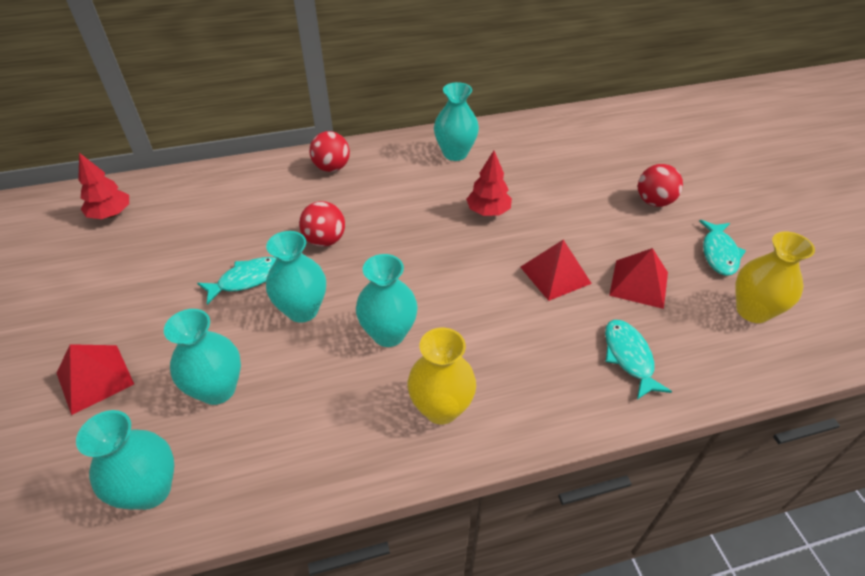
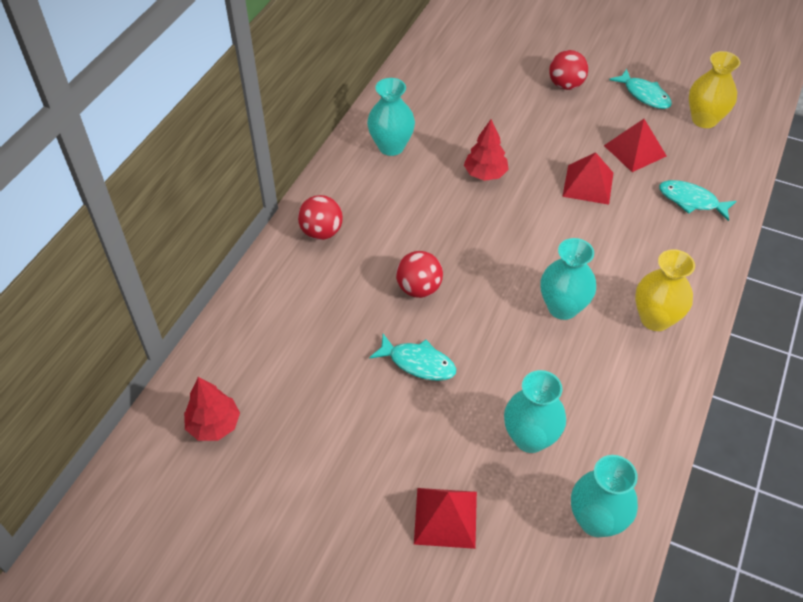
camera: 50 degrees left, 5 degrees up
turquoise fish [197,257,277,305] -> turquoise fish turned 105 degrees clockwise [369,334,456,381]
turquoise vase [266,231,326,323] -> none

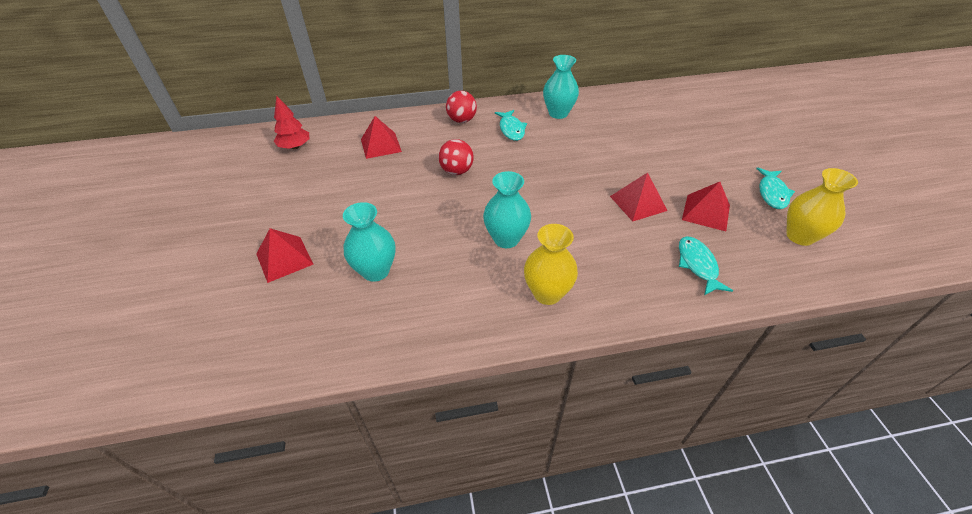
camera: 55 degrees right, 5 degrees down
turquoise fish [369,334,456,381] -> turquoise fish moved to [495,110,527,141]
red tree [464,119,509,181] -> none
red ball [549,50,588,90] -> none
turquoise vase [571,455,638,537] -> none
none -> red pyramid [361,116,402,159]

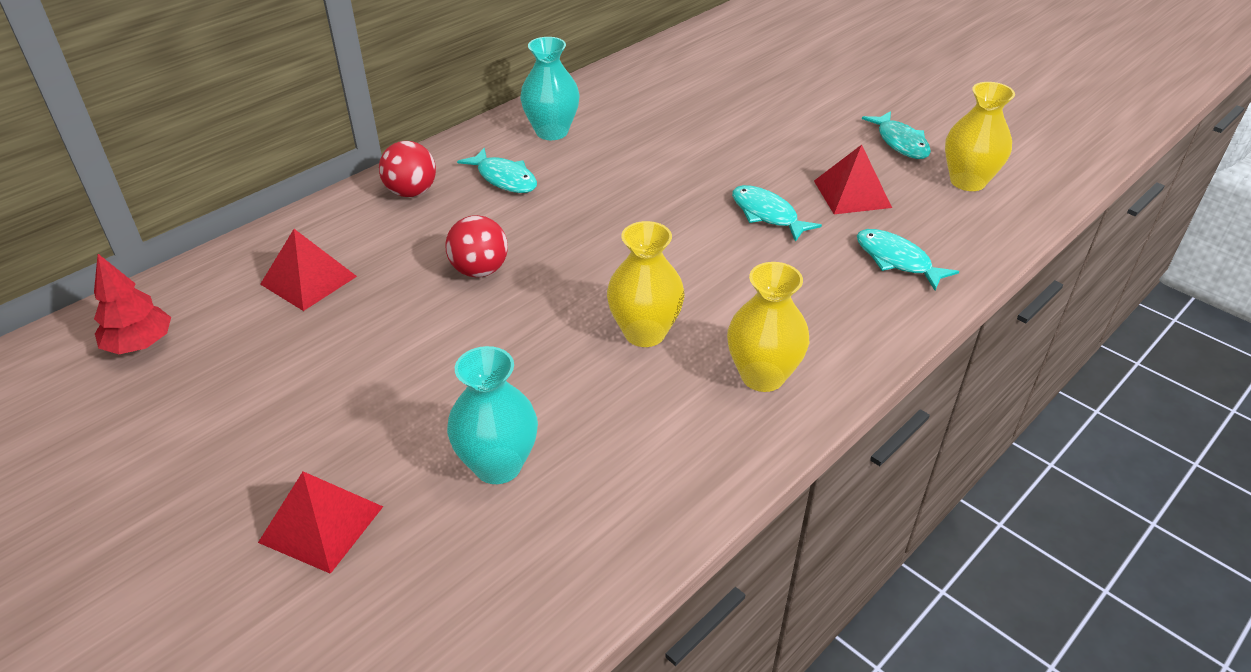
camera: 35 degrees left, 5 degrees down
turquoise vase [483,171,531,248] -> yellow vase [607,221,685,347]
red pyramid [610,172,668,222] -> turquoise fish [732,185,822,242]

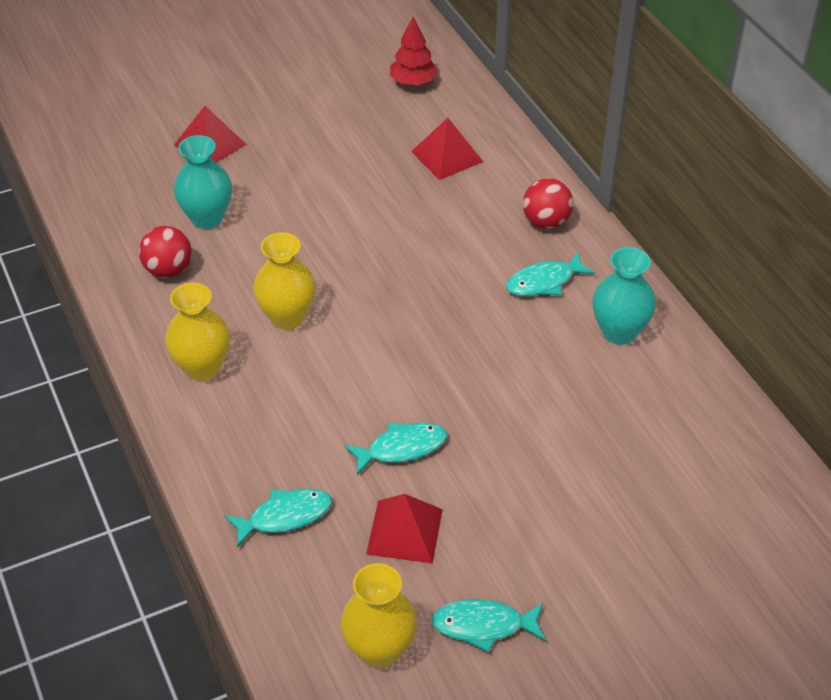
camera: 110 degrees right, 5 degrees up
red ball [445,215,508,277] -> red ball moved to [139,226,192,278]

